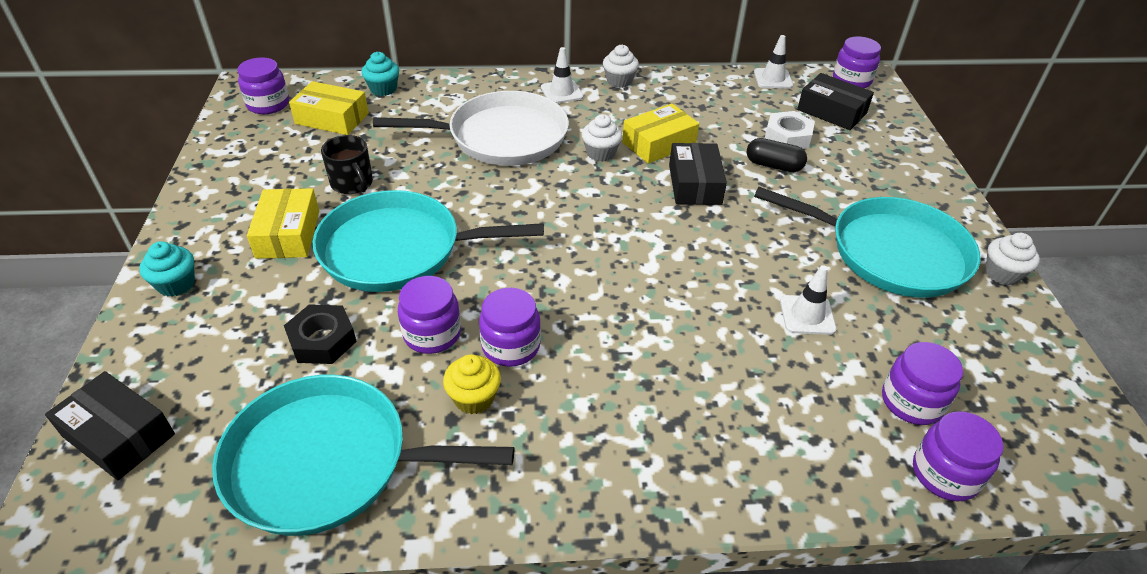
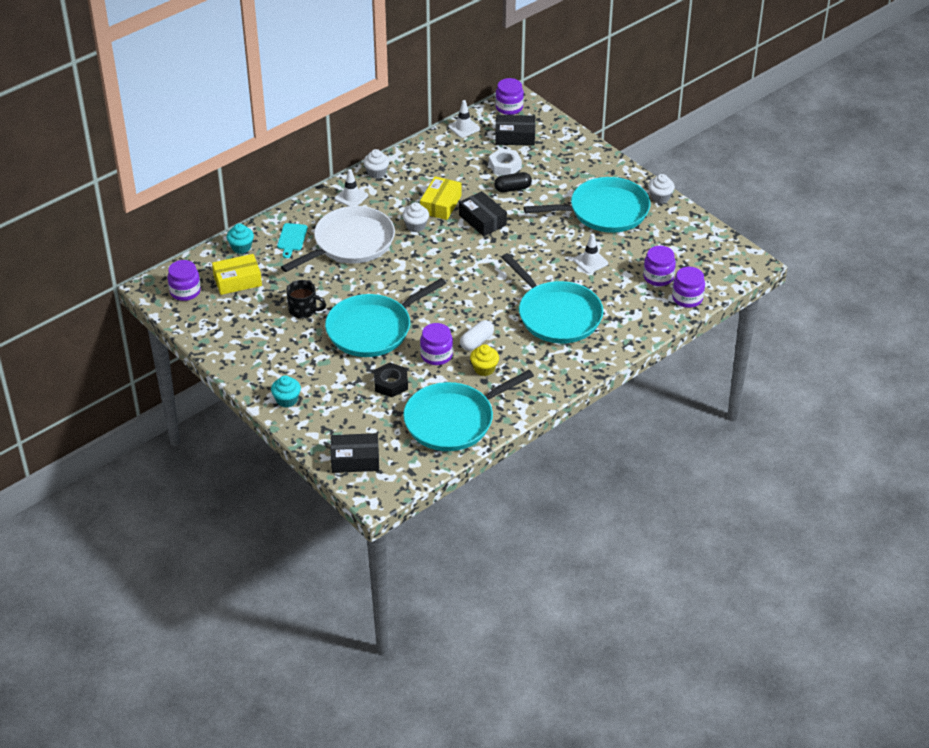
camera: 35 degrees left, 0 degrees up
yellow box [247,188,319,259] -> none
purple jar [479,288,541,367] -> white capsule [460,320,494,351]
none -> turquoise cutting board [277,223,308,258]
none -> turquoise pan [501,253,603,344]

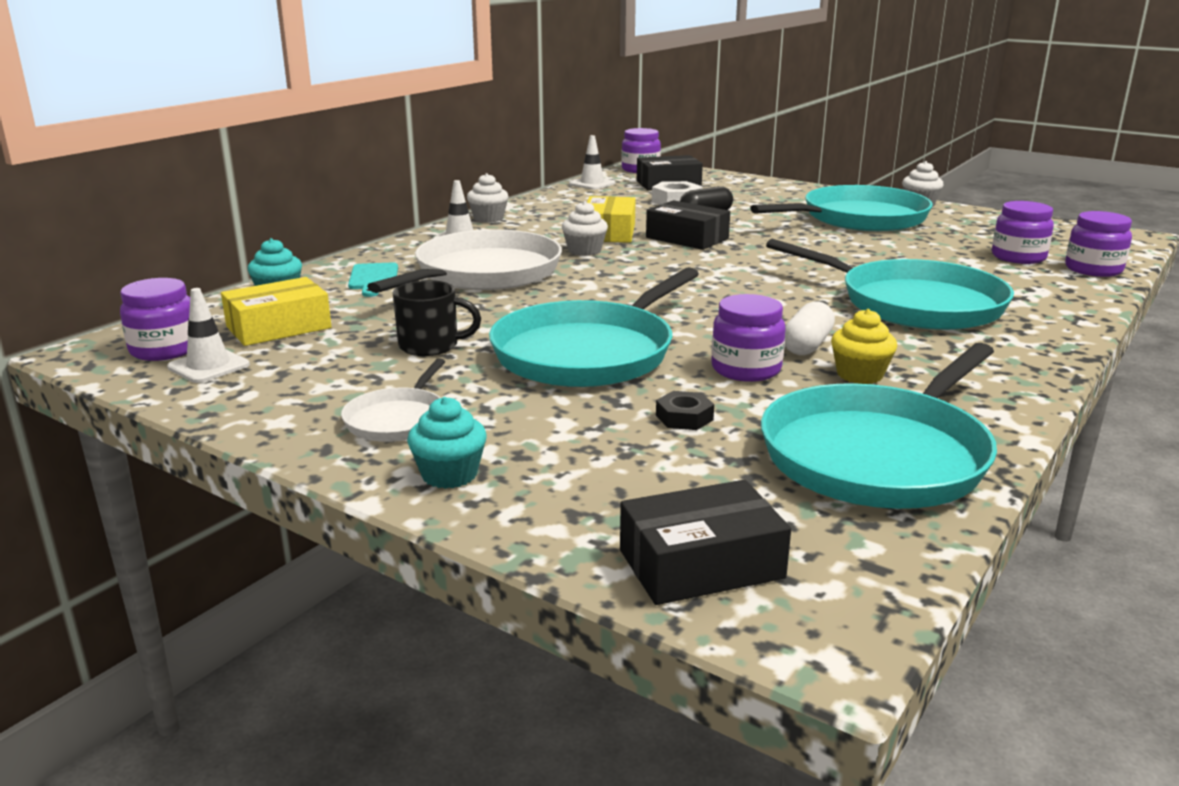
camera: 15 degrees left, 20 degrees down
black nut [374,363,408,397] -> black nut [656,391,714,430], size x0.64
white traffic cone [573,233,608,273] -> white traffic cone moved to [167,288,250,383]
none -> white pan [341,358,445,442]

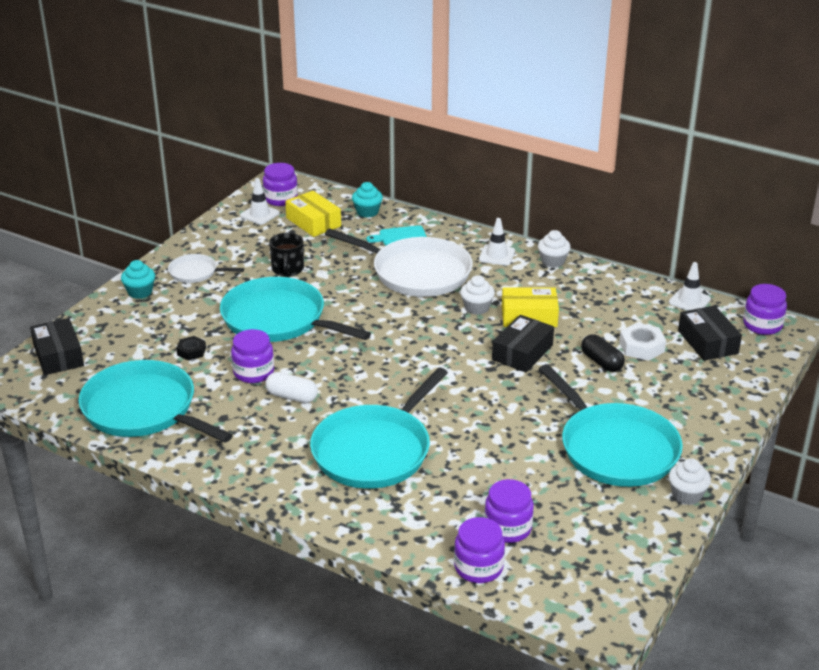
camera: 85 degrees right, 10 degrees up
yellow cupcake [831,309,897,384] -> none

